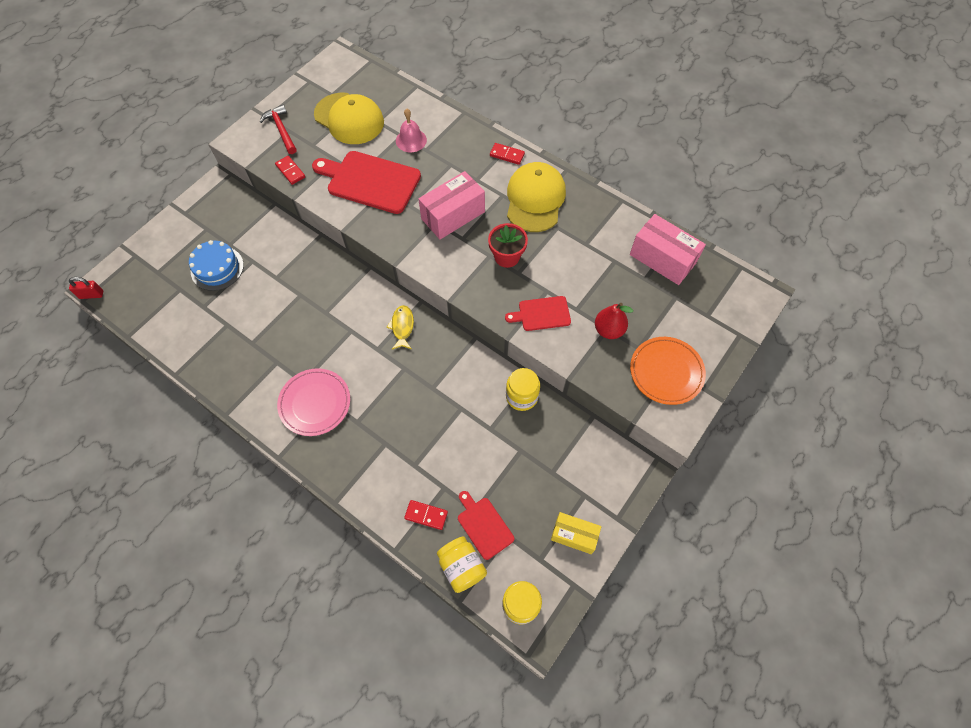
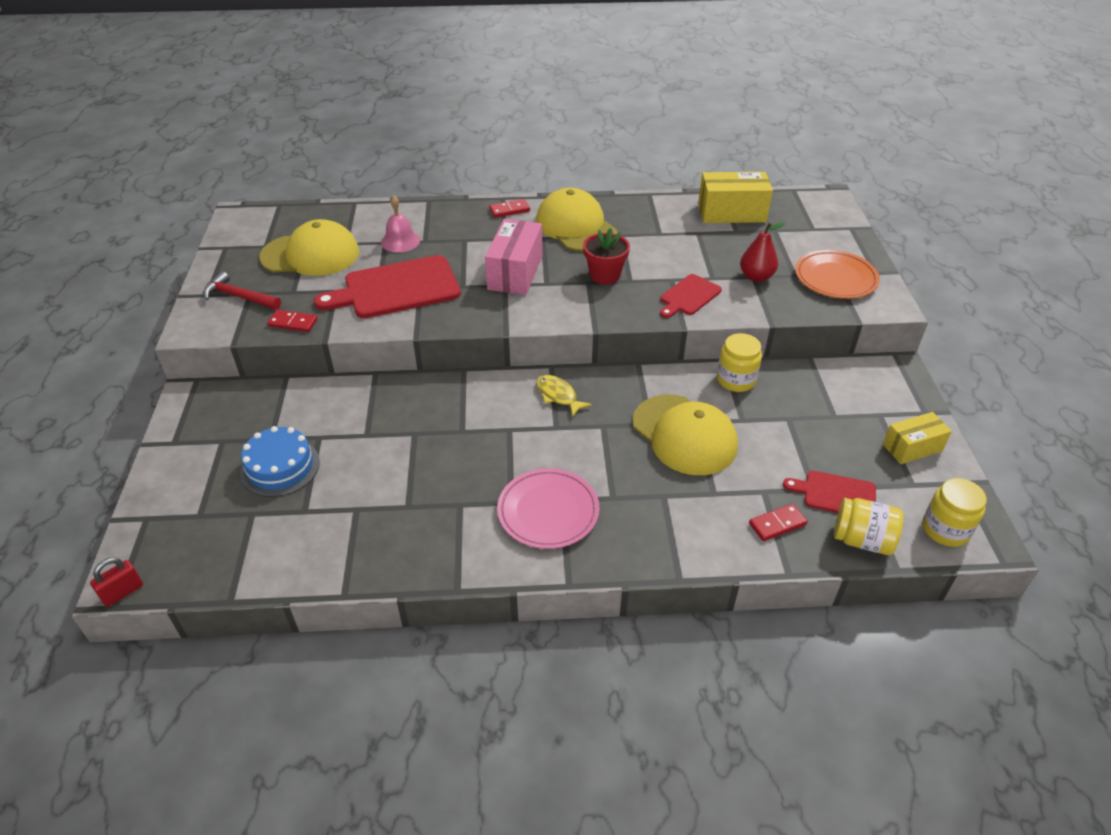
camera: 40 degrees left, 20 degrees down
pink box [630,214,706,285] -> yellow box [698,172,773,223]
none -> yellow cap [632,394,738,475]

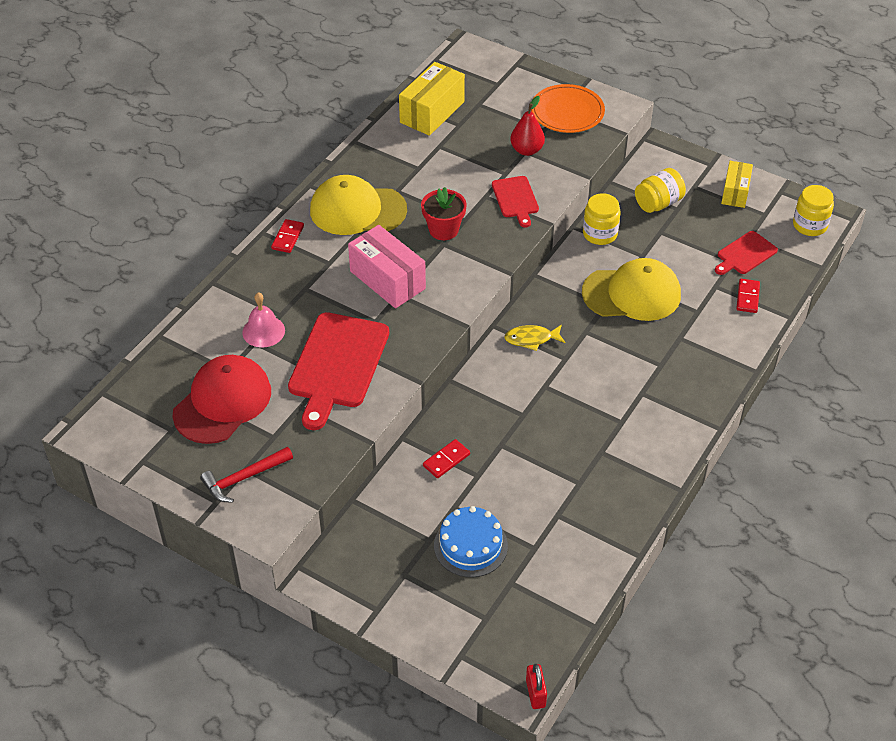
camera: 55 degrees left, 5 degrees up
yellow cap [259,219,359,276] -> red cap [173,355,271,444]
red domino [267,310,318,332] -> red domino moved to [423,439,470,478]
pink plate [497,468,599,549] -> none
yellow jar [834,498,903,555] -> yellow jar moved to [635,168,686,213]

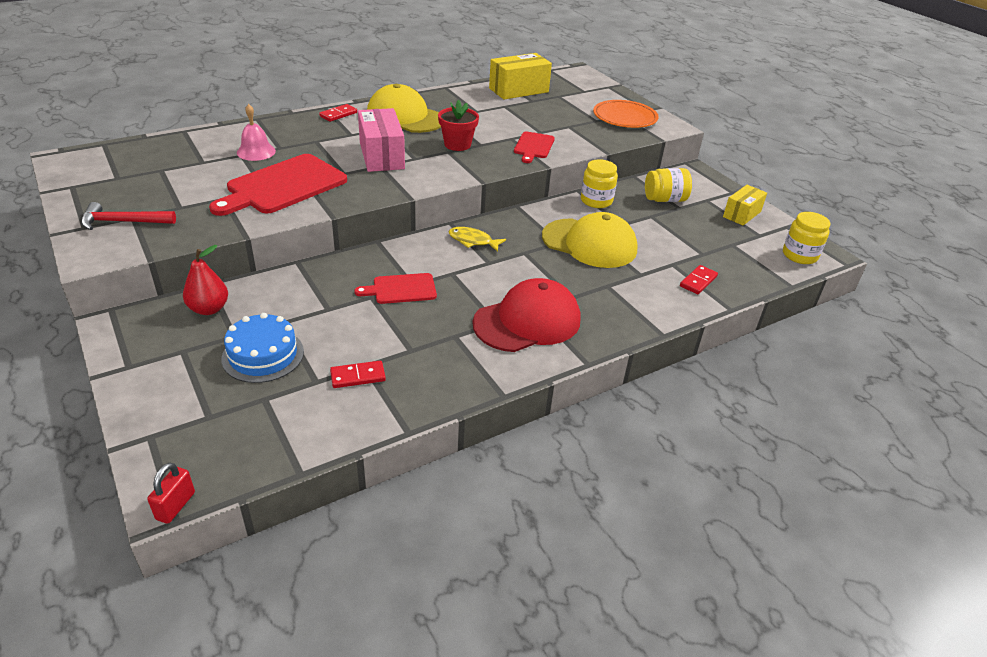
camera: 25 degrees right, 10 degrees down
red cap [173,355,271,444] -> red cap moved to [472,278,580,352]
red domino [423,439,470,478] -> red domino moved to [330,361,386,388]
red pear [510,96,545,156] -> red pear moved to [183,245,228,315]
red cutting board [715,231,778,275] -> red cutting board moved to [354,273,437,304]

